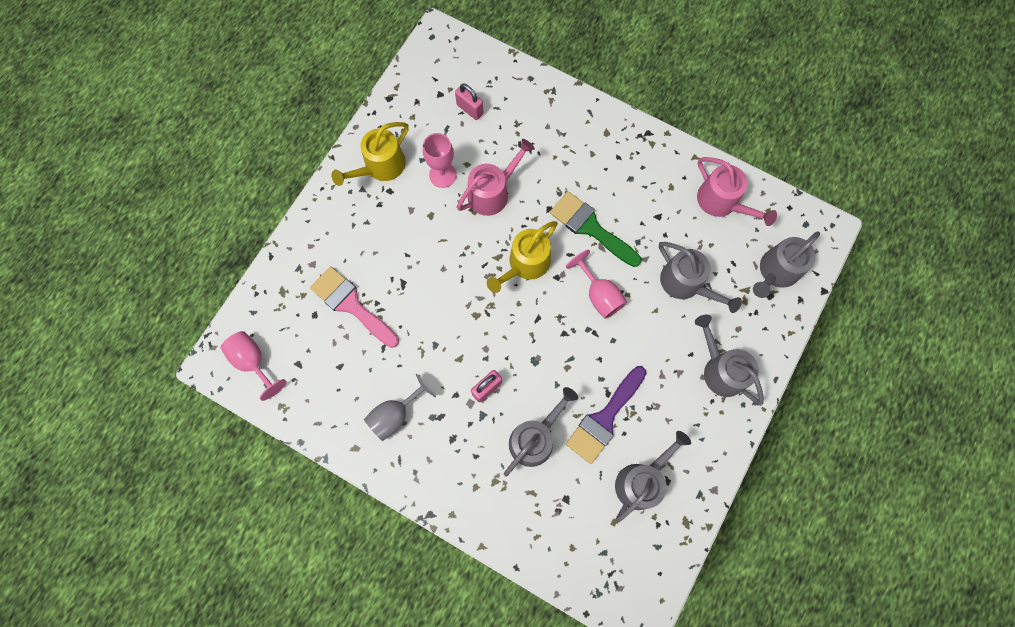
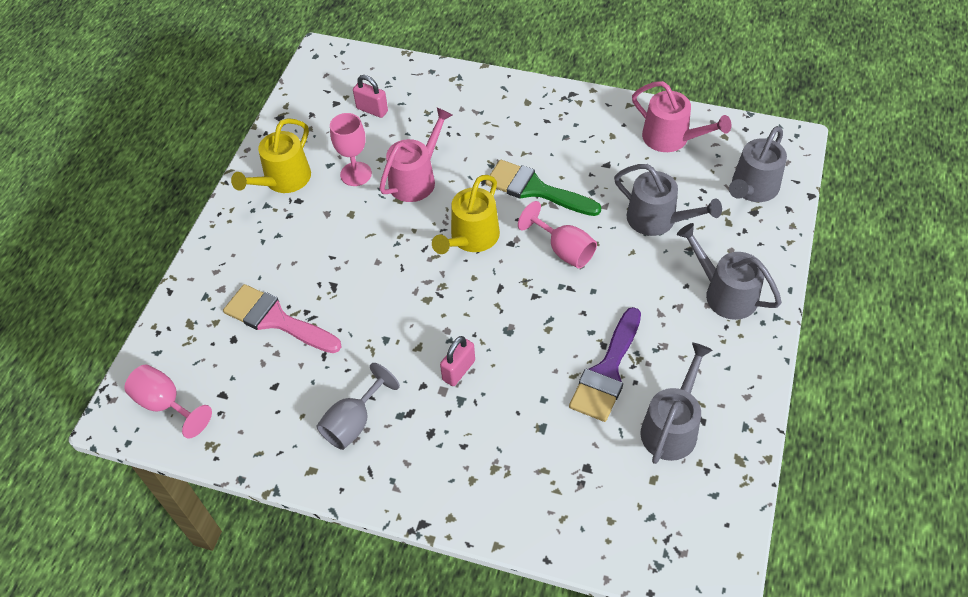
camera: 10 degrees left, 20 degrees down
grey watering can [504,387,578,476] -> none

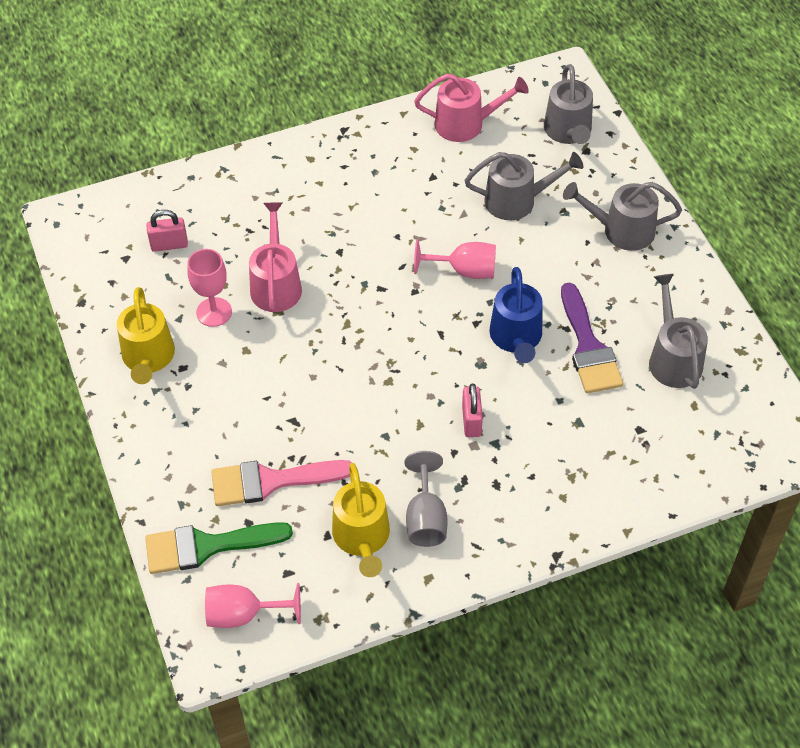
camera: 40 degrees left, 0 degrees up
yellow watering can [432,175,500,254] -> yellow watering can moved to [332,463,390,577]
green brush [485,160,601,216] -> green brush moved to [145,522,293,574]
none -> blue watering can [489,267,543,363]

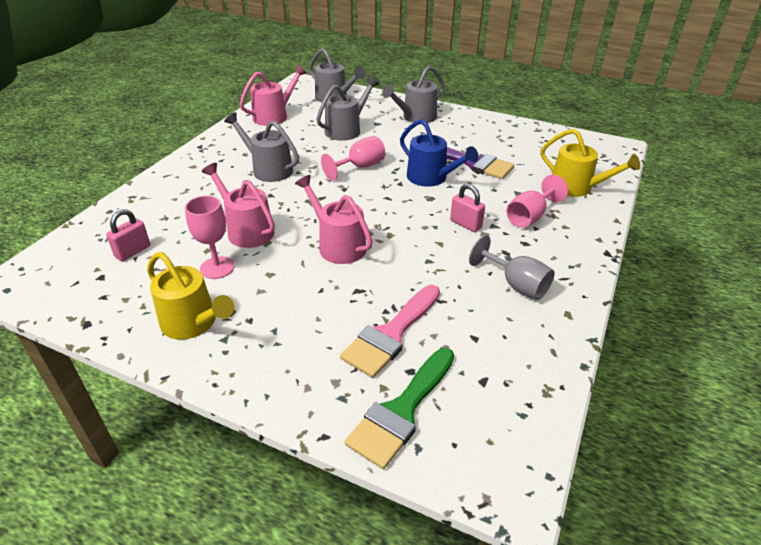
camera: 45 degrees left, 15 degrees down
pink goblet [205,583,301,628] -> pink goblet moved to [506,175,568,228]
yellow watering can [332,463,390,577] -> yellow watering can moved to [541,129,640,197]
grey watering can [649,274,708,389] -> grey watering can moved to [224,112,299,182]
none -> pink watering can [295,175,373,264]

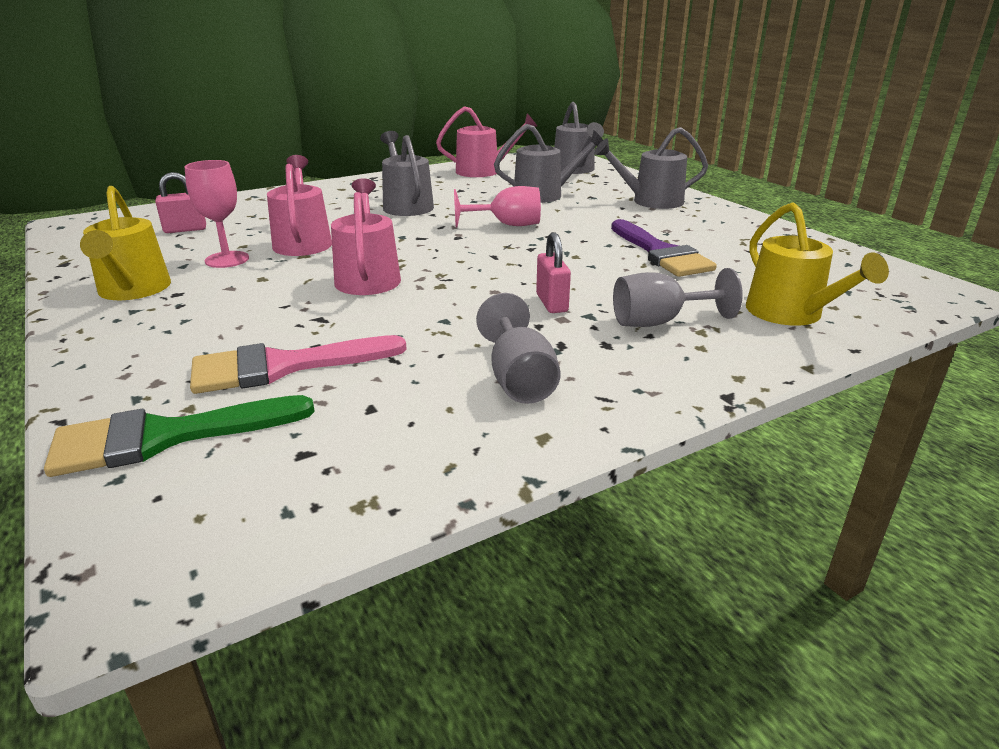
camera: 35 degrees right, 10 degrees down
blue watering can [400,119,478,187] -> none
pink goblet [506,175,568,228] -> grey goblet [613,268,743,327]

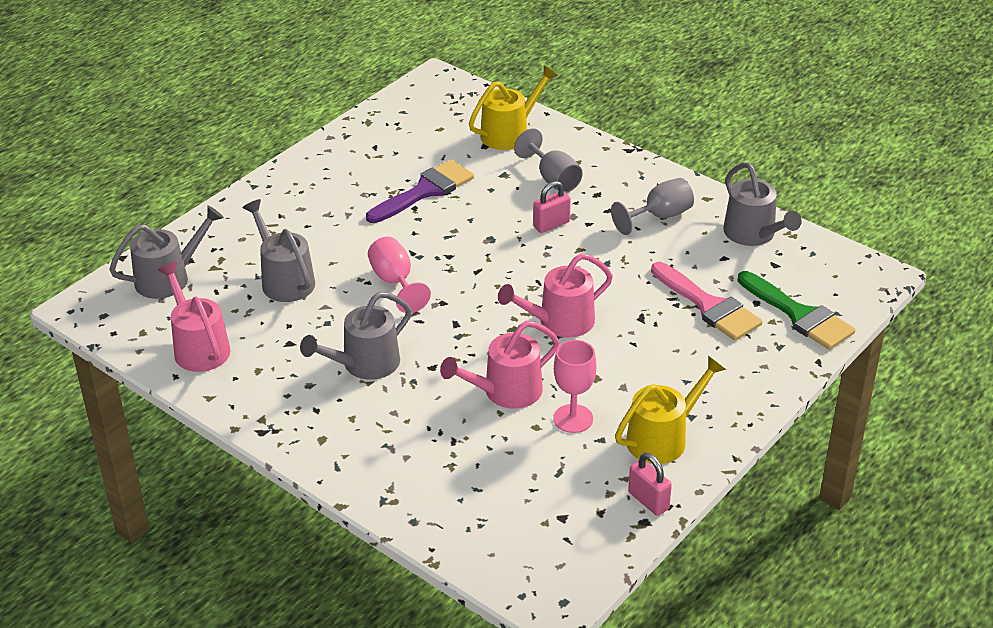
camera: 110 degrees left, 10 degrees up
pink padlock [155,172,206,233] -> pink padlock moved to [628,453,672,516]
grey watering can [594,127,708,209] -> grey watering can moved to [723,162,802,246]

